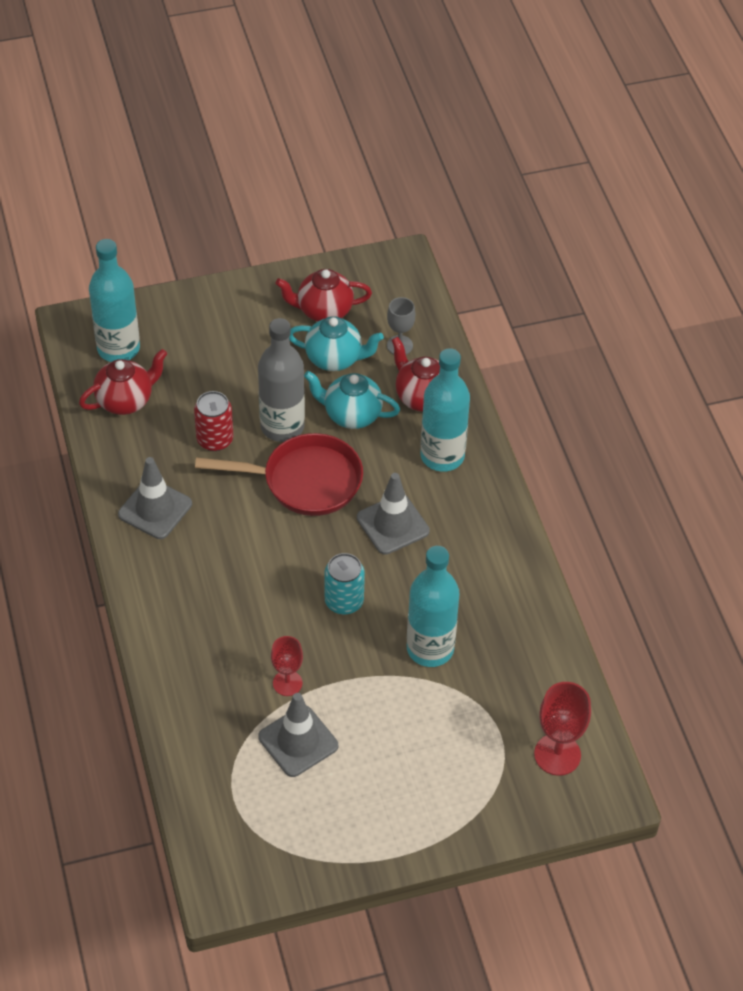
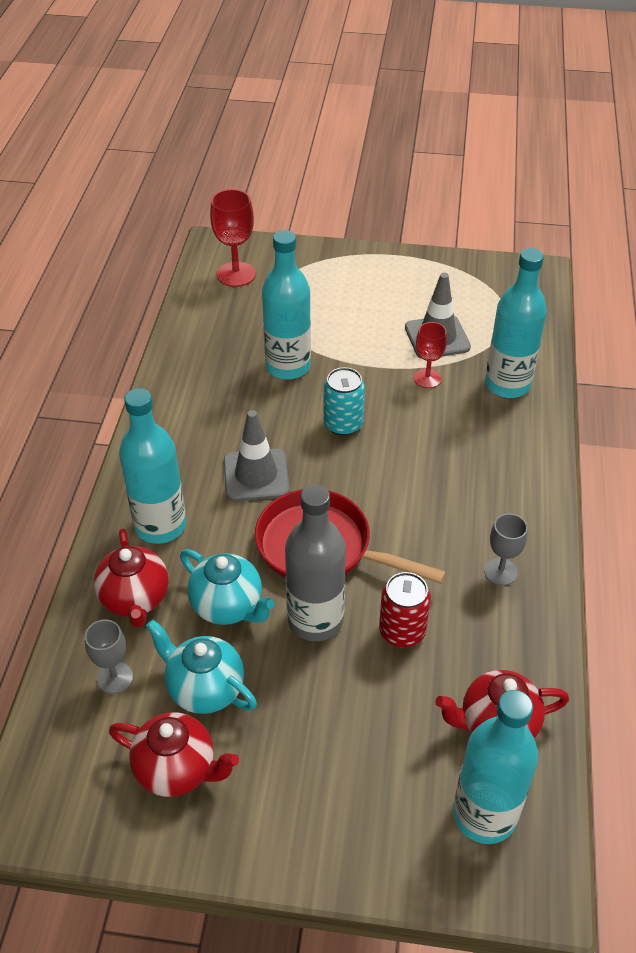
camera: 155 degrees left, 5 degrees down
grey traffic cone [118,457,192,539] -> grey goblet [484,513,528,586]
none -> turquoise bottle [485,248,547,398]

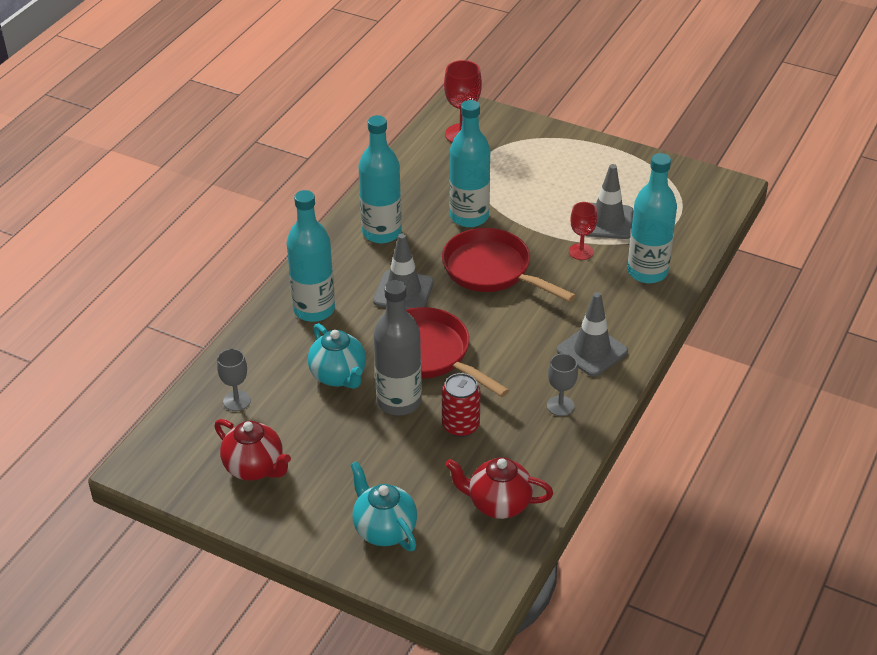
camera: 20 degrees right, 5 degrees down
red teapot [94,529,169,628] -> none
turquoise teapot [146,620,257,714] -> turquoise teapot moved to [351,461,417,551]
turquoise can [323,367,365,436] -> red pan [442,228,576,302]
turquoise bottle [453,690,538,844] -> turquoise bottle moved to [359,115,402,243]
none -> grey traffic cone [557,292,628,377]

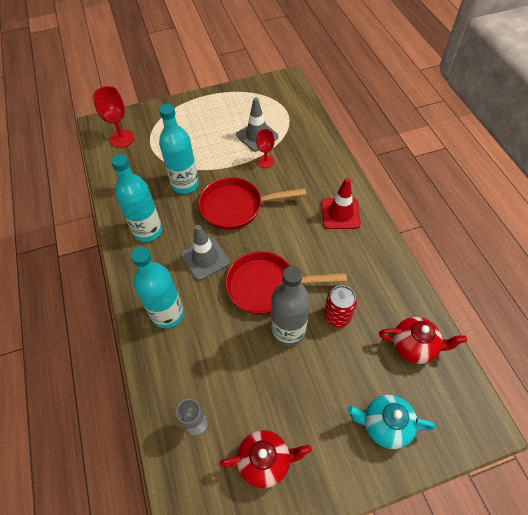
camera: 45 degrees left, 15 degrees up
turquoise teapot [308,323,366,389] -> none
red teapot [445,457,553,519] -> red teapot turned 135 degrees counterclockwise [379,317,467,364]
grey goblet [547,353,578,416] -> none
grey traffic cone [557,292,628,377] -> red traffic cone [321,177,361,229]
turquoise bottle [627,153,677,283] -> none

